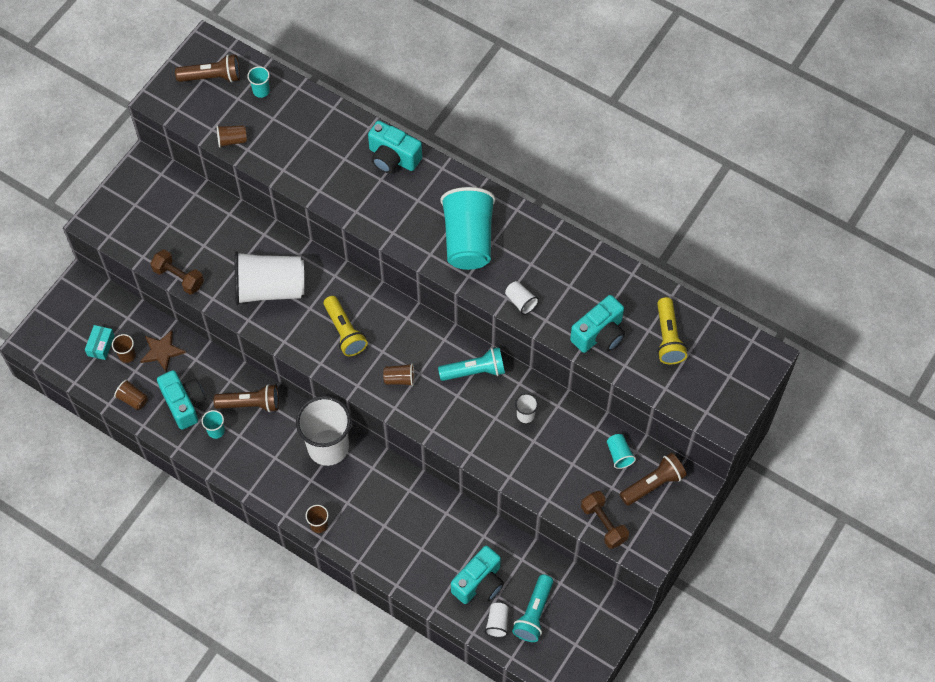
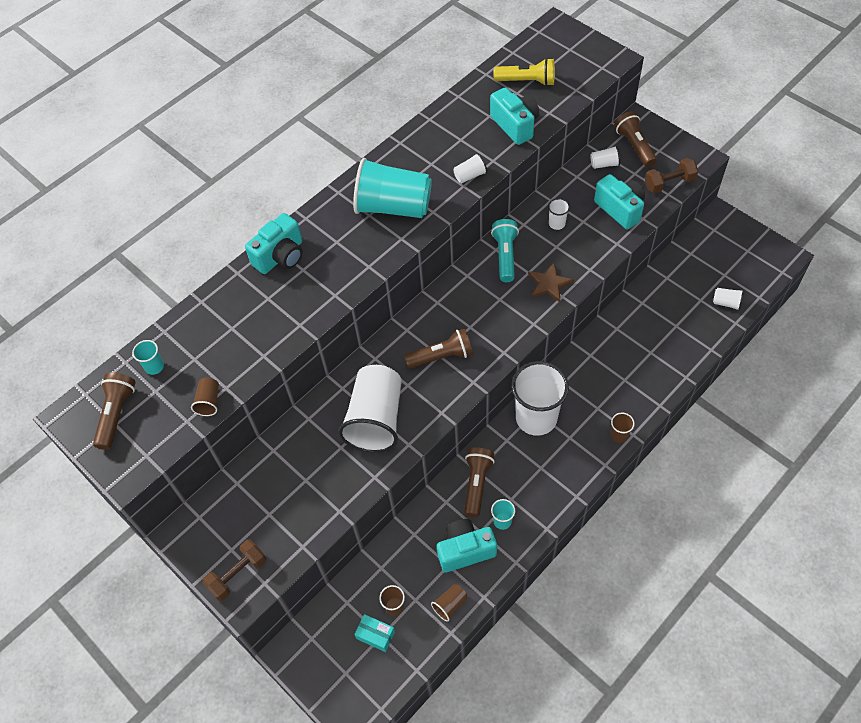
camera: 75 degrees left, 5 degrees down
brown star [140,330,186,372] -> brown star moved to [528,263,574,302]
brown dumbbell [151,249,204,294] -> brown dumbbell moved to [202,539,266,601]
yellow flashlight [324,296,368,356] -> brown flashlight [404,328,473,369]
brown cup [383,363,414,386] -> none
turquoise camera [451,546,504,604] -> turquoise camera moved to [594,174,645,230]
turquoise flashlight [512,574,553,642] -> none
turquoise cup [607,434,636,469] -> white cup [590,146,620,169]

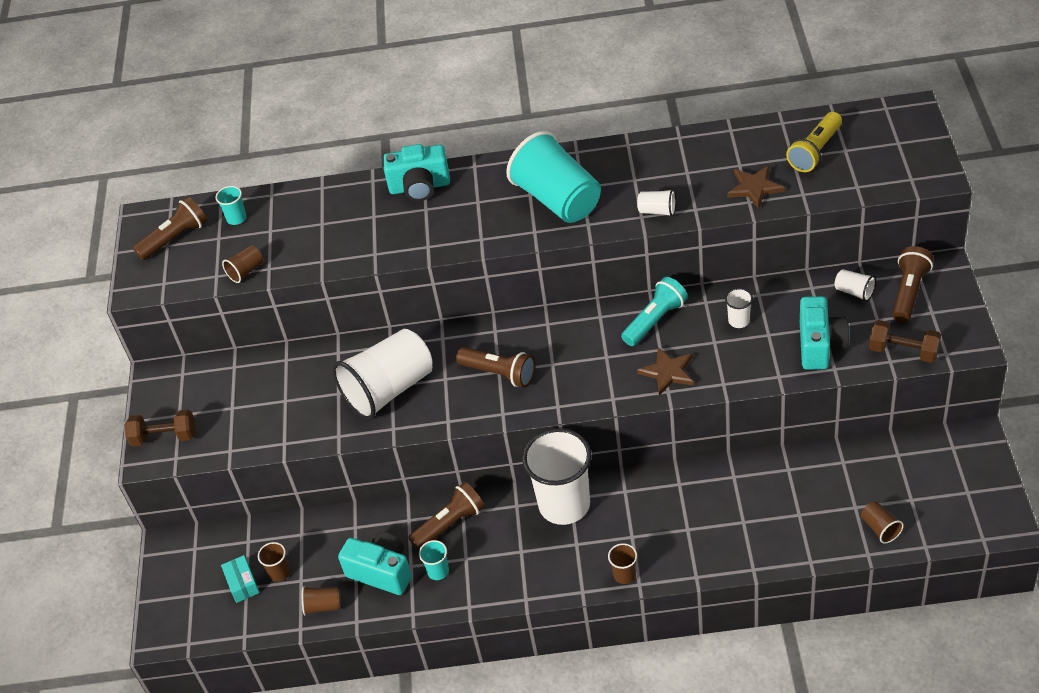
camera: 45 degrees right, 10 degrees down
turquoise camera [490,87,539,145] -> brown star [727,166,785,209]
yellow flashlight [493,58,555,86] -> yellow flashlight turned 75 degrees clockwise [786,112,842,172]
white cup [713,288,744,311] -> brown cup [861,501,904,544]

